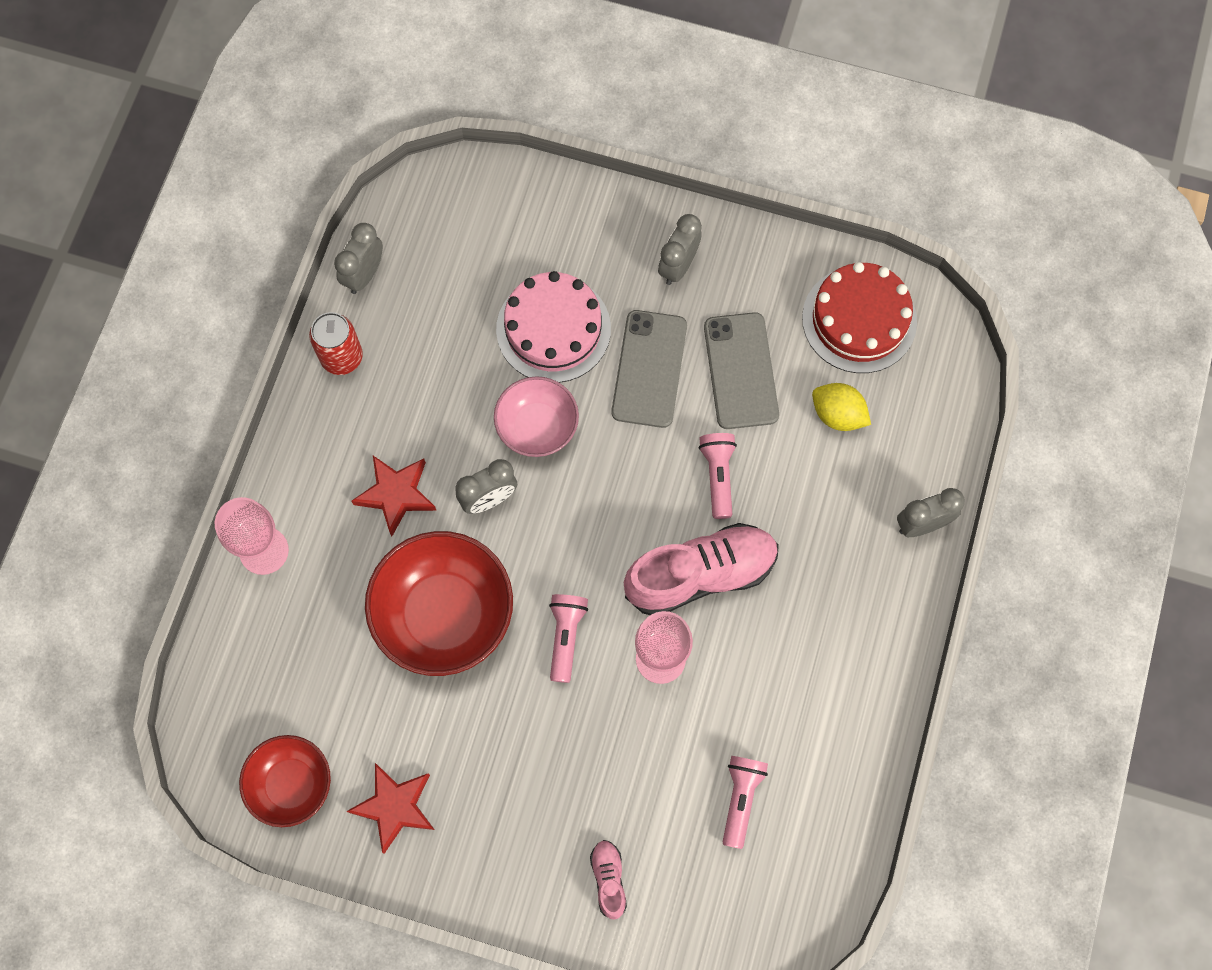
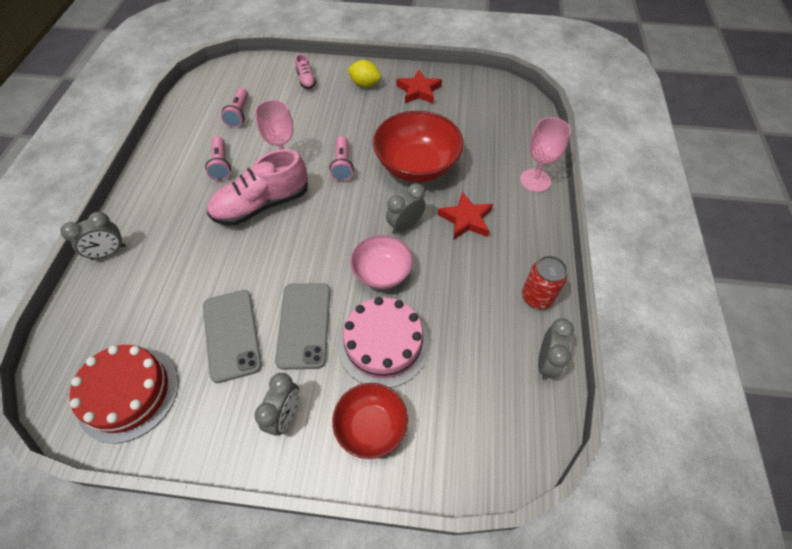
camera: 170 degrees right, 15 degrees down
red bowl [239,735,331,827] -> red bowl moved to [332,383,408,459]
pink flashlight [699,433,737,519] -> pink flashlight moved to [205,136,231,181]
yellow lemon [812,383,871,431] -> yellow lemon moved to [347,60,381,87]

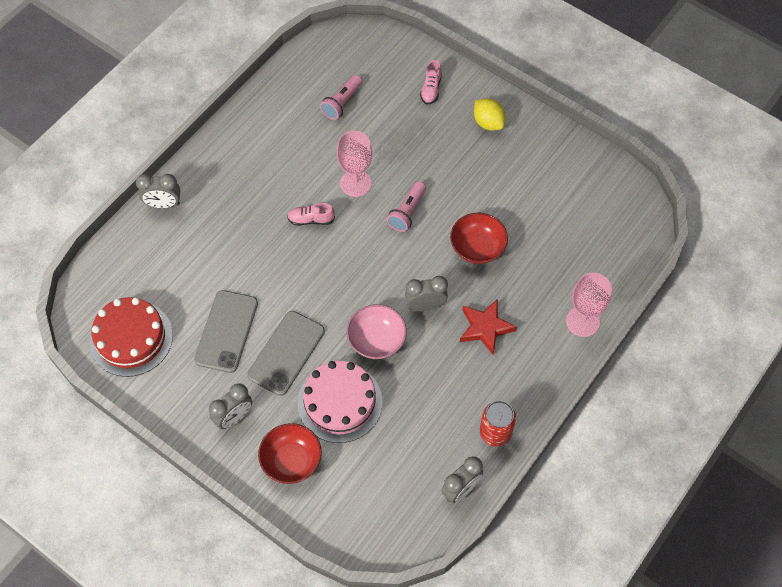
camera: 30 degrees right, 5 degrees up
pink flashlight [205,136,231,181] -> none
pink shoe [207,149,308,226] -> pink shoe [287,203,335,226], size x0.46
red bowl [373,111,464,182] -> red bowl [450,213,508,264], size x0.60
red star [397,70,442,104] -> none

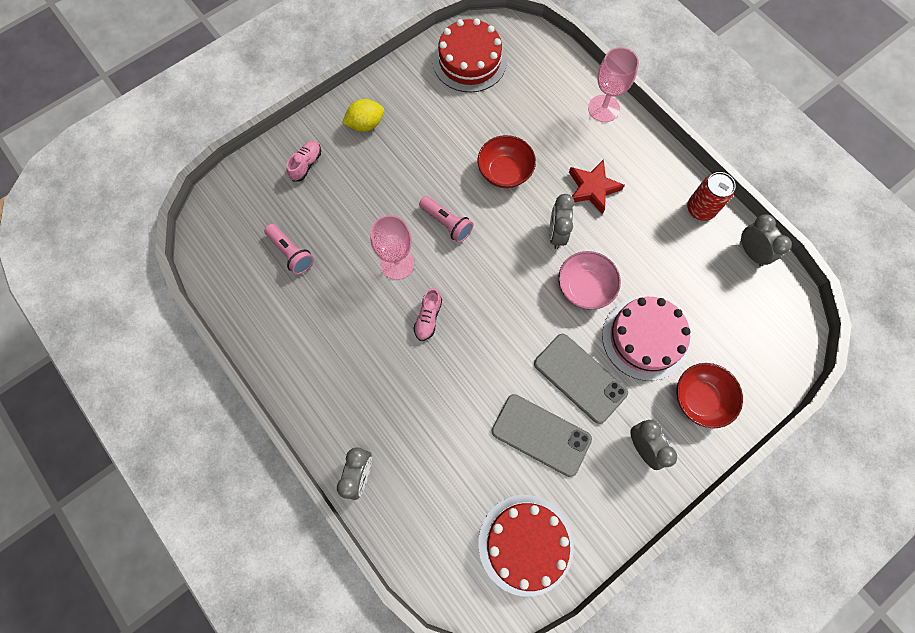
camera: 75 degrees left, 10 degrees up
pink shoe [420,60,442,104] -> pink shoe turned 90 degrees counterclockwise [286,140,321,182]
none -> red cake [433,18,507,92]

